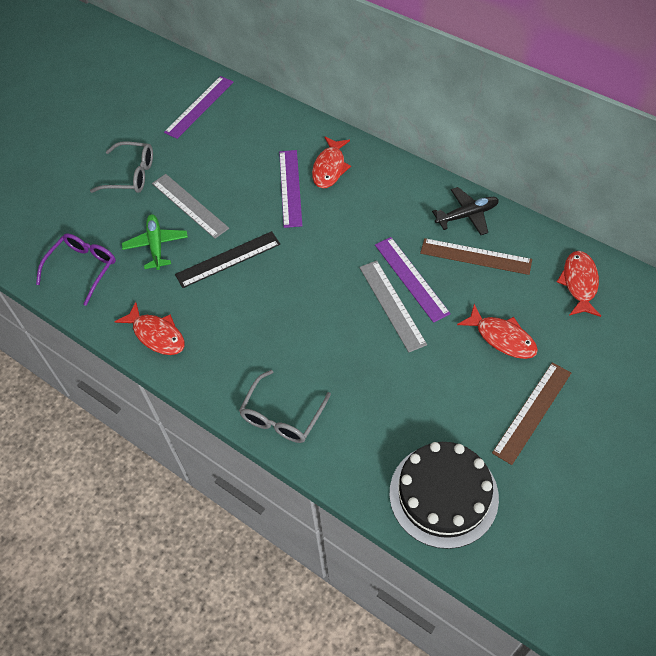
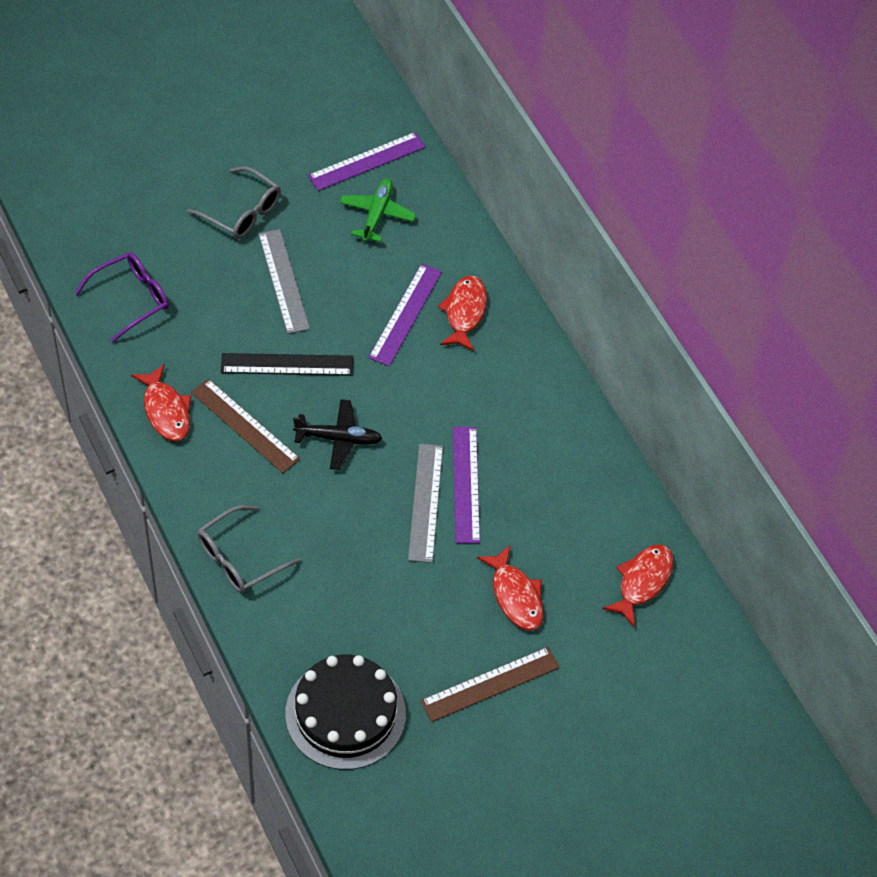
camera: 20 degrees right, 0 degrees up
green plane [122,214,188,270] -> green plane moved to [340,178,416,242]
red fish [312,136,351,188] -> red fish turned 150 degrees clockwise [438,276,487,351]
brown ruler [420,238,532,275] -> brown ruler moved to [191,379,300,473]
black plane [432,187,499,235] -> black plane moved to [293,399,382,470]

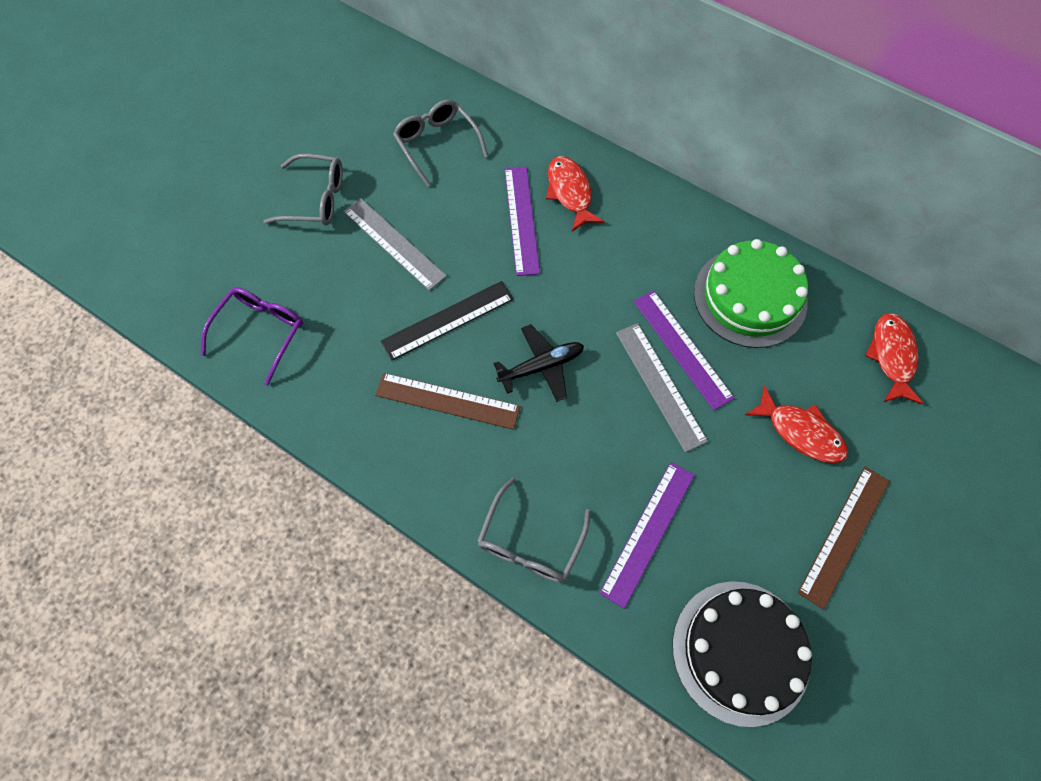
camera: 25 degrees left, 10 degrees up
red fish [131,364,191,442] -> none
purple ruler [308,132,426,191] -> purple ruler moved to [599,462,695,609]
green plane [340,178,416,242] -> grey glasses [393,100,488,187]
none -> green cake [694,239,808,348]

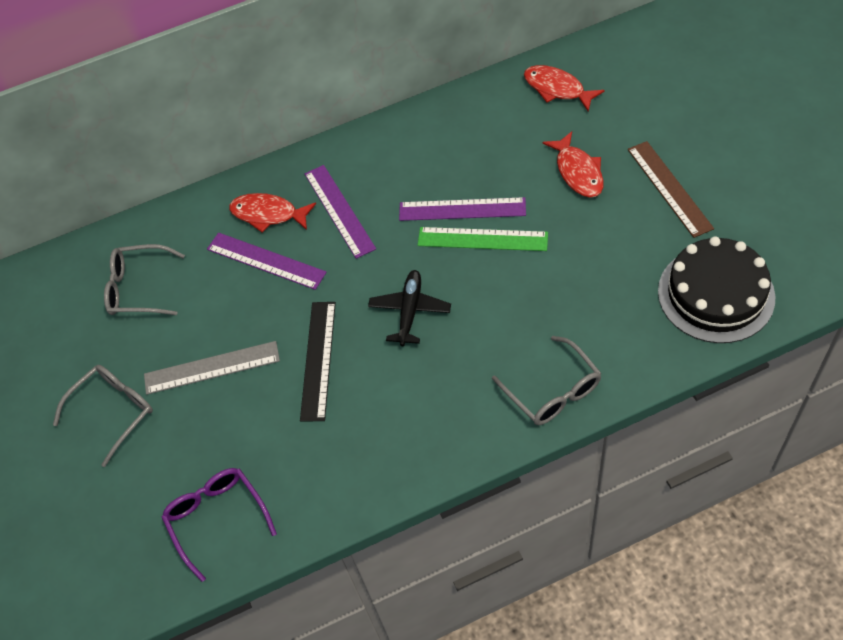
camera: 50 degrees left, 10 degrees down
brown ruler [375,373,520,430] -> none
purple ruler [599,462,695,609] -> purple ruler moved to [305,165,376,259]
grey ruler [616,323,708,452] -> green ruler [418,227,548,251]
green cake [694,239,808,348] -> none
red fish [745,386,848,463] -> red fish turned 90 degrees clockwise [542,131,604,198]

